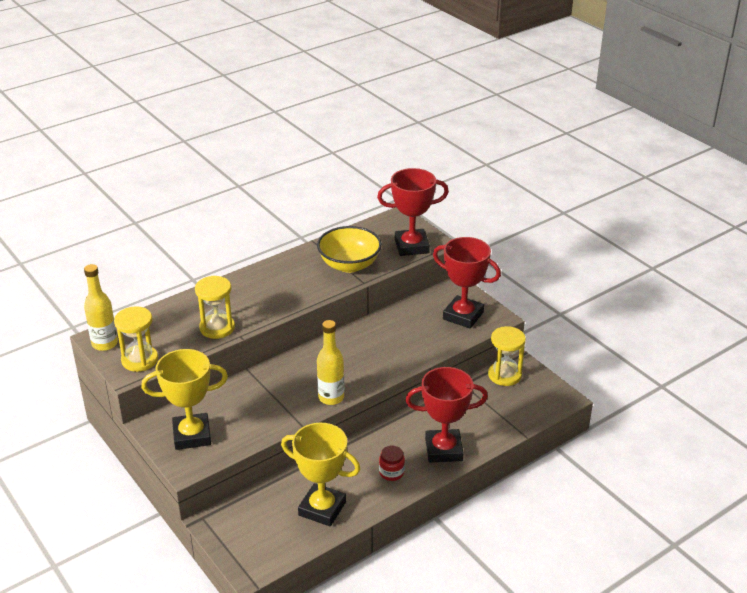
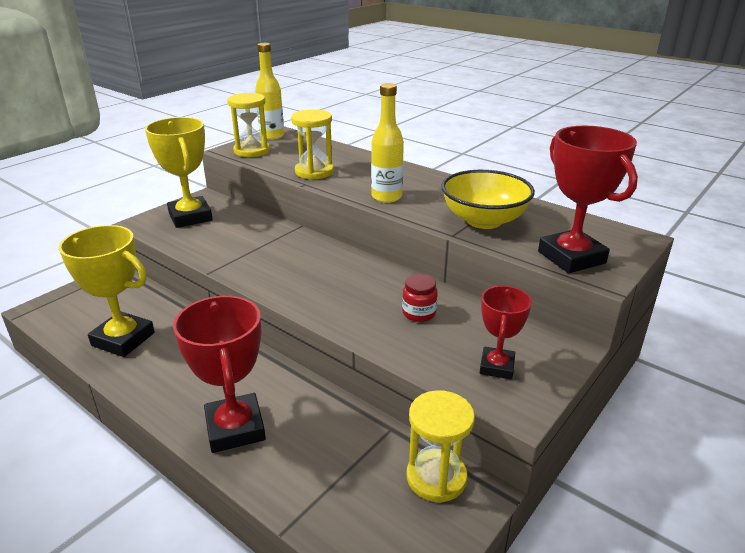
camera: 75 degrees right, 5 degrees down
yellow trophy [281,423,361,526] -> yellow trophy turned 75 degrees counterclockwise [59,225,155,357]
yellow bottle [317,320,344,405] -> yellow bottle moved to [371,83,404,203]
red jar [379,446,405,481] -> red jar moved to [402,274,438,322]
red trophy [433,237,501,329] -> red trophy [480,286,532,379], size x0.60

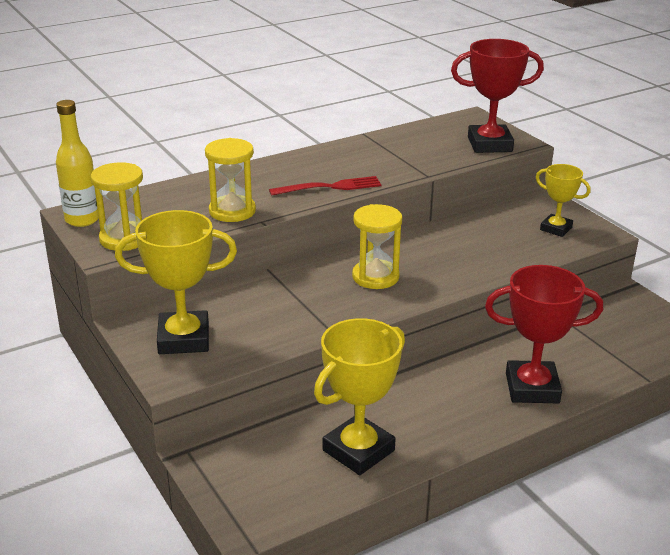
camera: 70 degrees left, 0 degrees up
yellow bottle [371,83,404,203] -> red fork [269,176,382,196]
red jar [402,274,438,322] -> none
yellow hourglass [407,390,475,502] -> yellow hourglass moved to [352,204,402,289]
yellow bowl [441,170,535,229] -> none
red trophy [480,286,532,379] -> yellow trophy [536,164,591,237]

